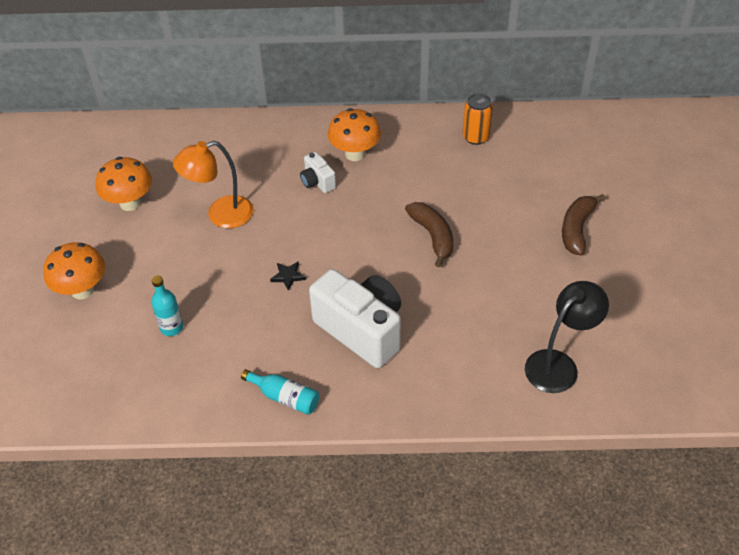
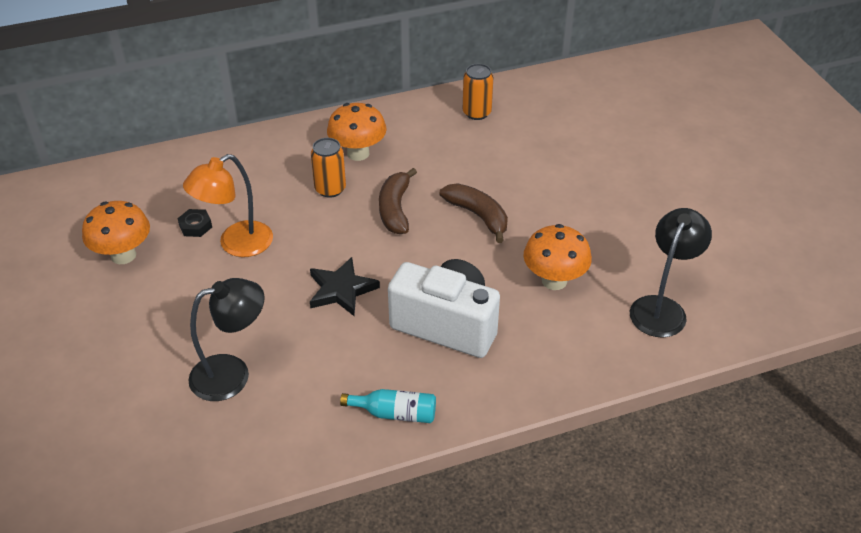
camera: 20 degrees left, 5 degrees down
orange mushroom [43,242,105,299] -> orange mushroom moved to [523,224,592,290]
turquoise bottle [151,276,183,336] -> black lamp [188,278,264,401]
black star [270,261,306,291] -> black star [310,257,380,316], size x1.80
white camera [300,152,336,193] -> orange can [311,138,346,198]
brown banana [562,194,605,256] -> brown banana moved to [379,168,417,234]
none -> black nut [177,209,212,237]

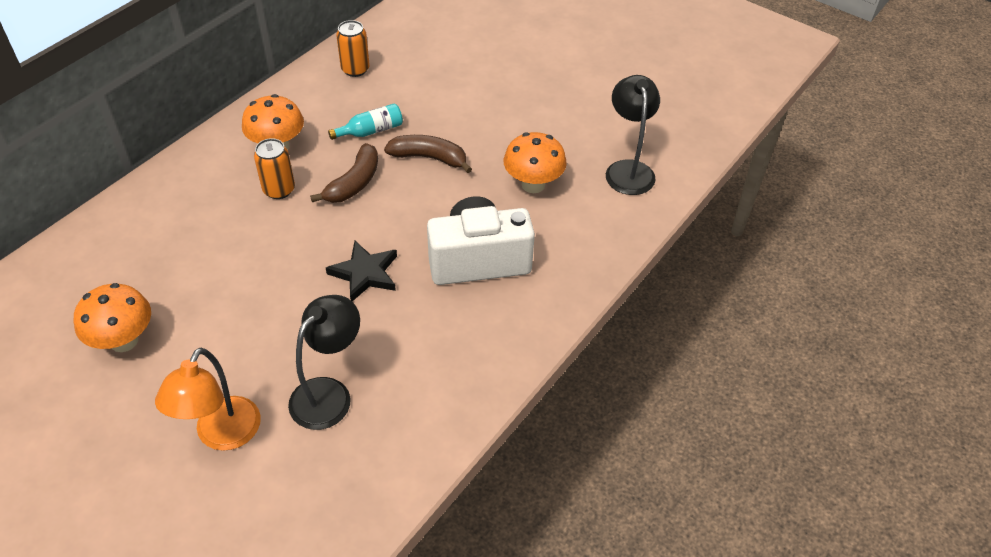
camera: 35 degrees left, 5 degrees up
black nut [177,209,212,237] -> none
orange lamp [183,154,273,257] -> orange lamp moved to [155,348,261,451]
turquoise bottle [340,389,436,423] -> turquoise bottle moved to [328,103,403,140]
brown banana [379,168,417,234] -> brown banana turned 120 degrees counterclockwise [310,143,378,203]

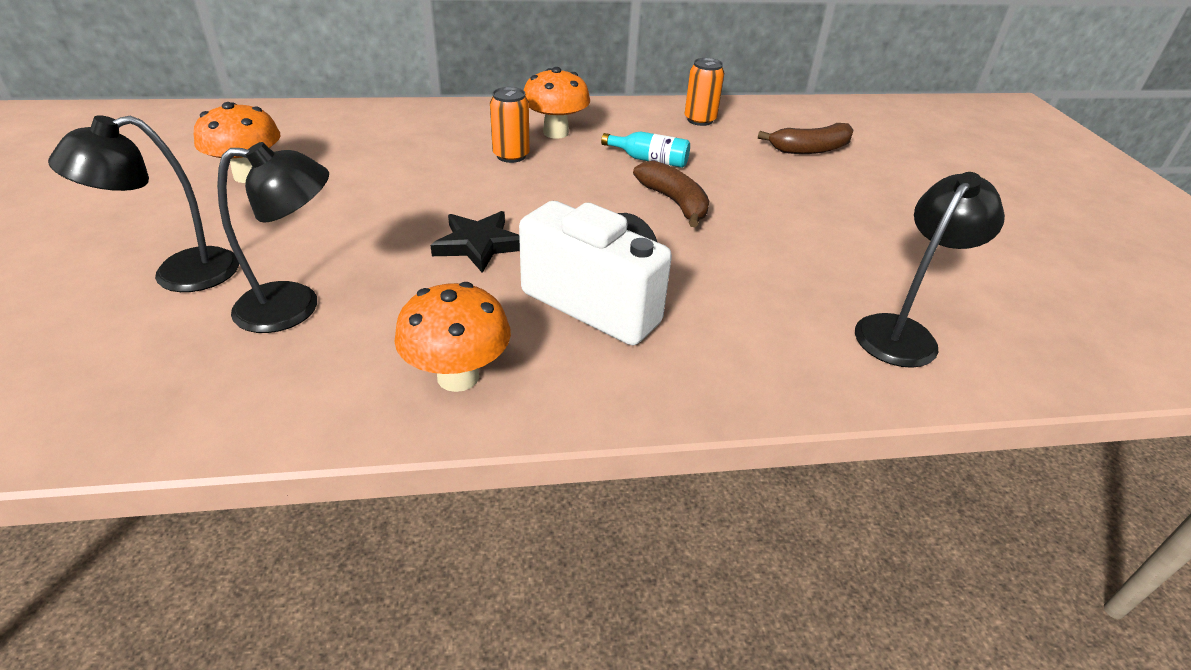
camera: 45 degrees right, 10 degrees down
orange lamp [155,348,261,451] -> black lamp [48,115,239,292]
brown banana [310,143,378,203] -> brown banana moved to [758,123,853,154]
orange mushroom [504,132,567,193] -> orange mushroom moved to [394,282,511,392]

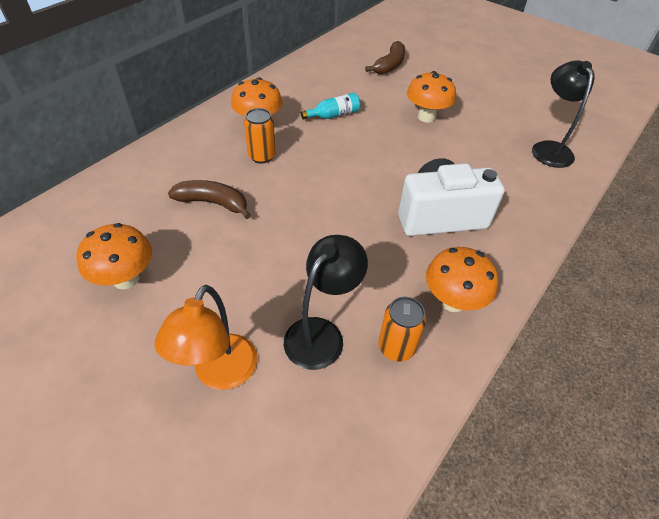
camera: 45 degrees left, 10 degrees up
black lamp [48,115,239,292] -> orange lamp [155,285,257,390]
black star [430,211,520,273] -> none
brown banana [633,161,709,227] -> brown banana moved to [168,180,251,219]
orange can [685,58,724,126] -> orange can moved to [378,297,426,362]
none -> orange mushroom [407,71,456,123]

